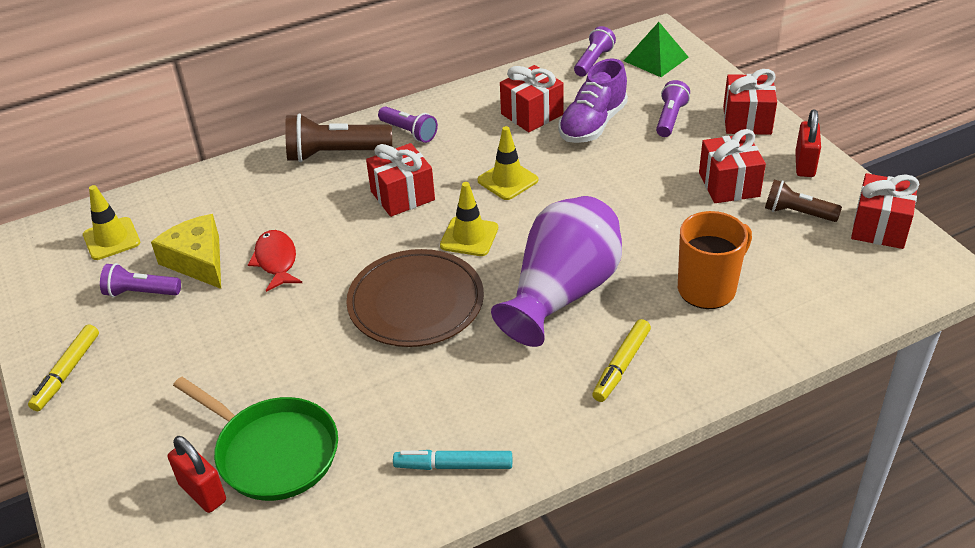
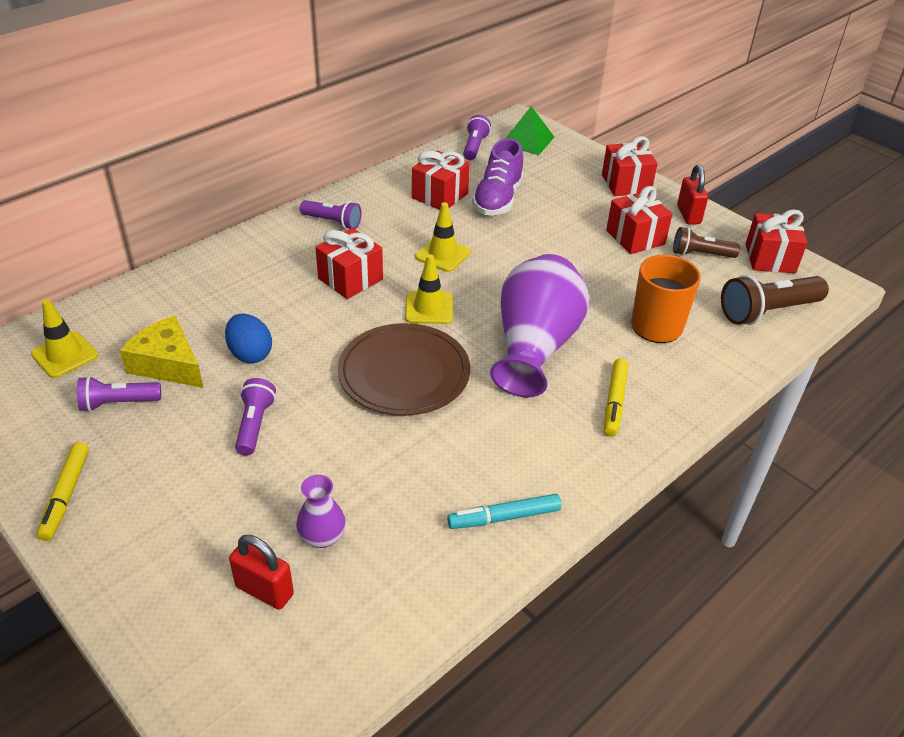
camera: 20 degrees left, 0 degrees up
green pan [173,377,338,501] -> purple vase [296,475,346,548]
red fish [248,230,302,292] -> blue egg [225,314,272,363]
brown flashlight [285,113,392,162] -> brown flashlight moved to [721,275,829,325]
purple flashlight [656,80,690,137] -> purple flashlight moved to [235,378,276,456]

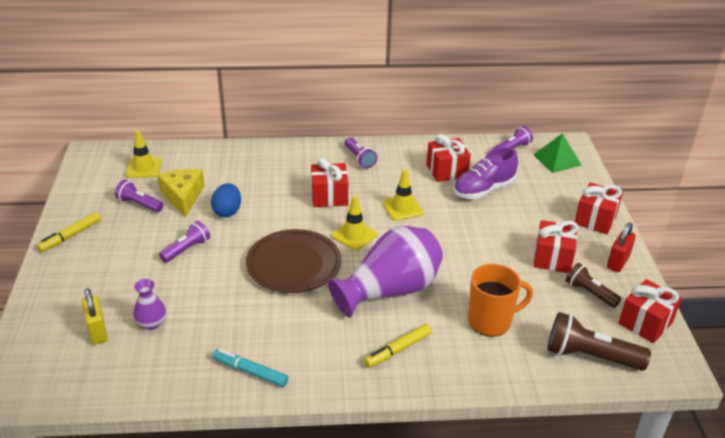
camera: 40 degrees right, 5 degrees down
red padlock [229,535,294,609] -> yellow padlock [82,288,108,344]

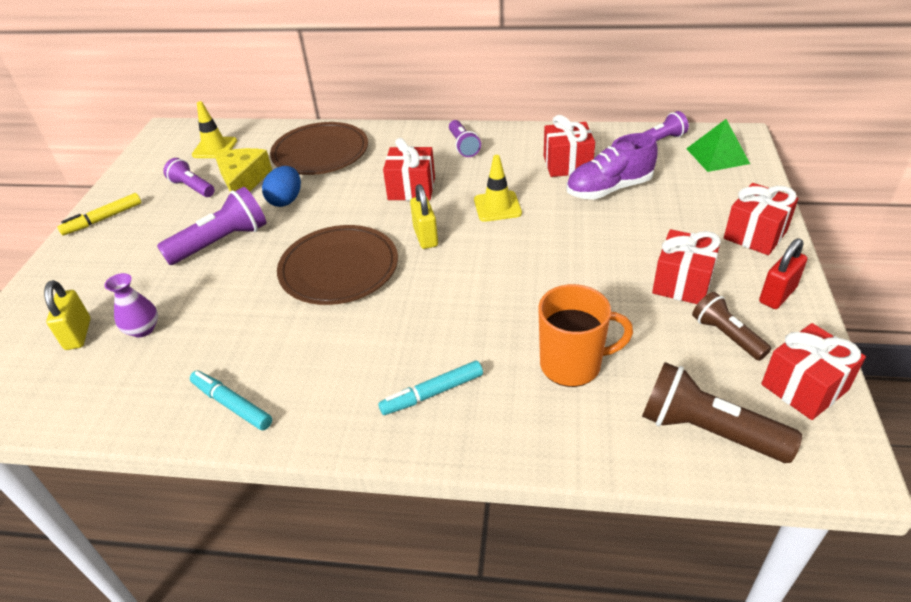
camera: 15 degrees right, 5 degrees up
purple flashlight [159,221,210,263] -> purple flashlight [157,187,266,265], size x1.60
purple vase [328,226,443,318] -> none
yellow traffic cone [332,196,377,250] -> yellow padlock [410,184,438,249]
yellow marker [364,324,432,368] -> turquoise marker [378,361,483,415]
none -> brown plate [270,122,368,175]

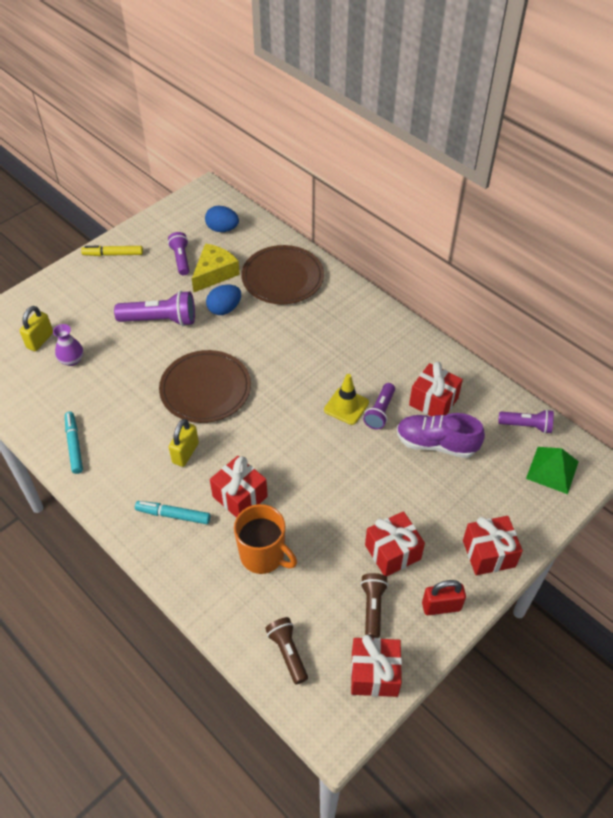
camera: 35 degrees right, 10 degrees up
yellow traffic cone [192,101,237,158] -> blue egg [205,206,239,232]
red gift [383,138,435,201] -> red gift moved to [210,456,268,518]
yellow padlock [410,184,438,249] -> yellow padlock moved to [169,419,199,467]
purple flashlight [449,120,481,157] -> purple flashlight moved to [363,383,395,430]
brown flashlight [642,362,802,463] -> brown flashlight [265,617,308,684], size x0.62

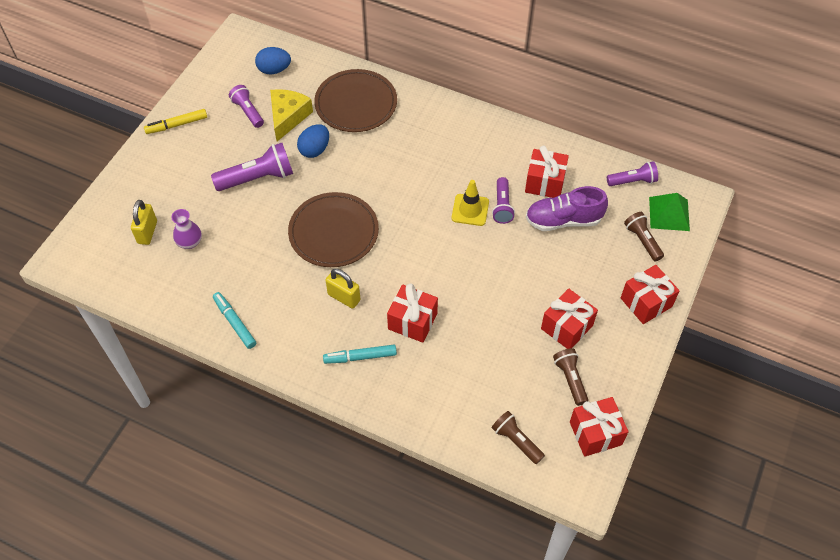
camera: 20 degrees left, 5 degrees up
yellow padlock [169,419,199,467] -> yellow padlock turned 60 degrees counterclockwise [326,268,360,309]
orange mug [234,504,297,574] -> none
red padlock [422,580,466,615] -> none
none -> brown flashlight [624,212,664,261]

